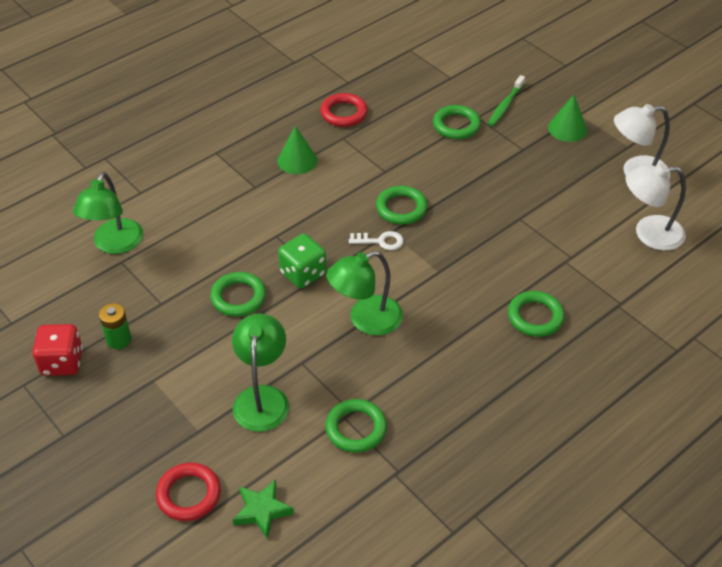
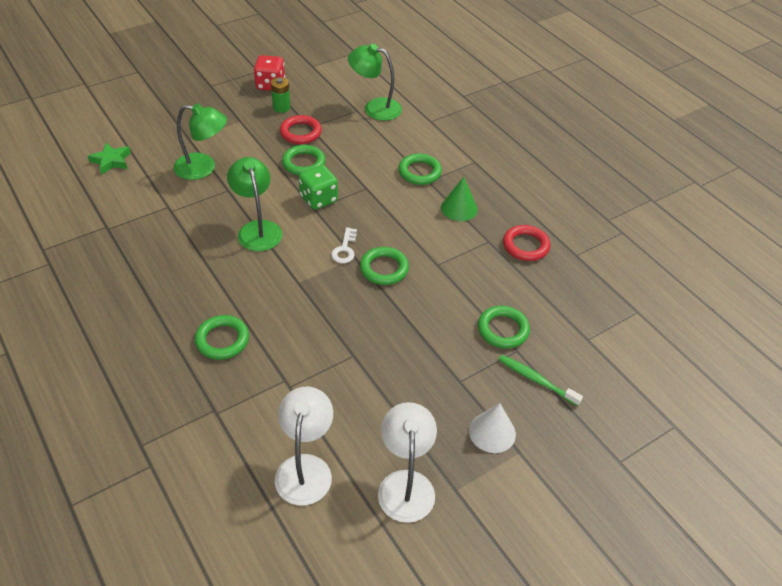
camera: 95 degrees right, 0 degrees up
red ring [156,463,221,521] -> red ring moved to [280,115,322,144]
green ring [325,399,387,453] -> green ring moved to [398,154,442,185]
green cone [548,95,587,142] -> white cone [469,403,516,453]

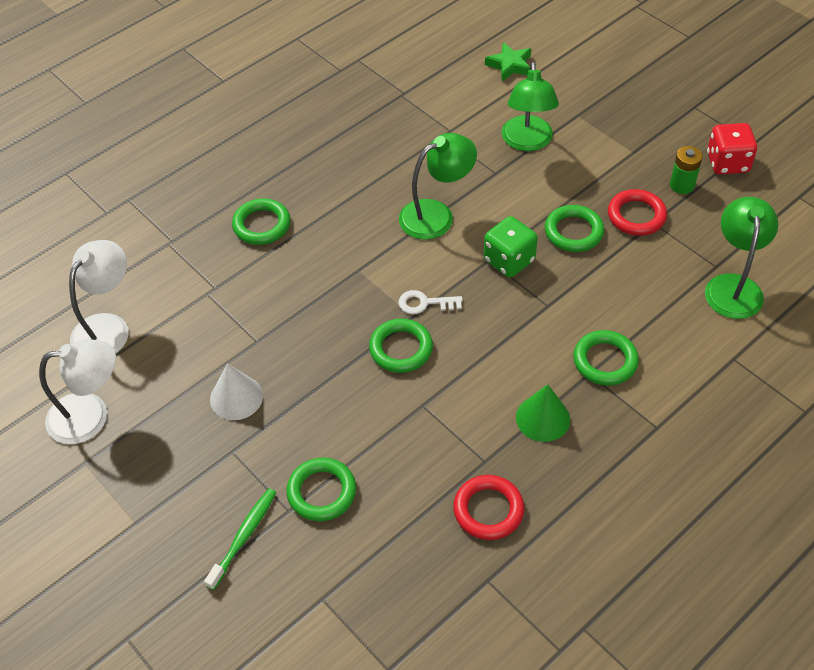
camera: 85 degrees right, 5 degrees up
white lamp [275,387,333,505] -> white lamp turned 60 degrees counterclockwise [69,240,129,353]
white cone [469,403,516,453] -> white cone moved to [210,363,263,420]

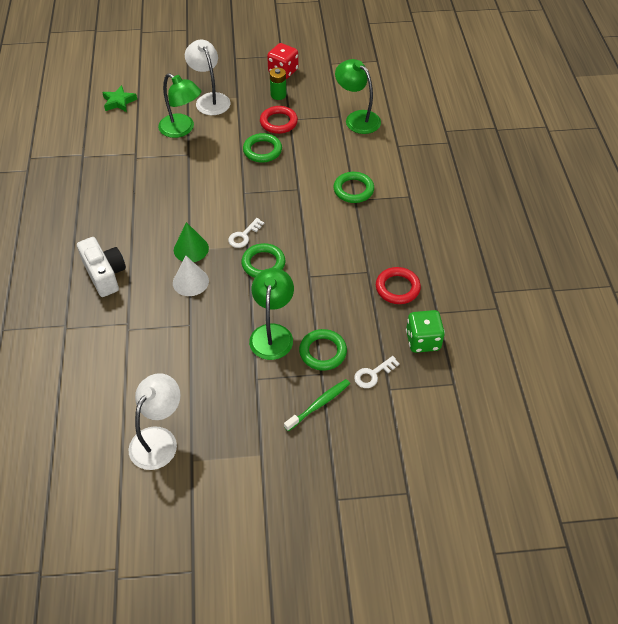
camera: 55 degrees left, 0 degrees up
white lamp [69,240,129,353] -> white lamp moved to [185,40,230,115]
green toothbrush [204,488,276,590] -> green toothbrush turned 75 degrees clockwise [284,379,350,431]
white cone [210,363,263,420] -> white cone moved to [173,256,209,296]
green ring [232,198,290,245] -> white camera [77,237,126,297]
green lamp [399,133,477,240] -> green lamp moved to [249,268,294,360]
green dice [484,216,538,277] -> green dice moved to [406,310,445,353]
green cone [516,384,570,442] -> green cone moved to [174,222,209,262]
none -> white key [354,356,400,388]

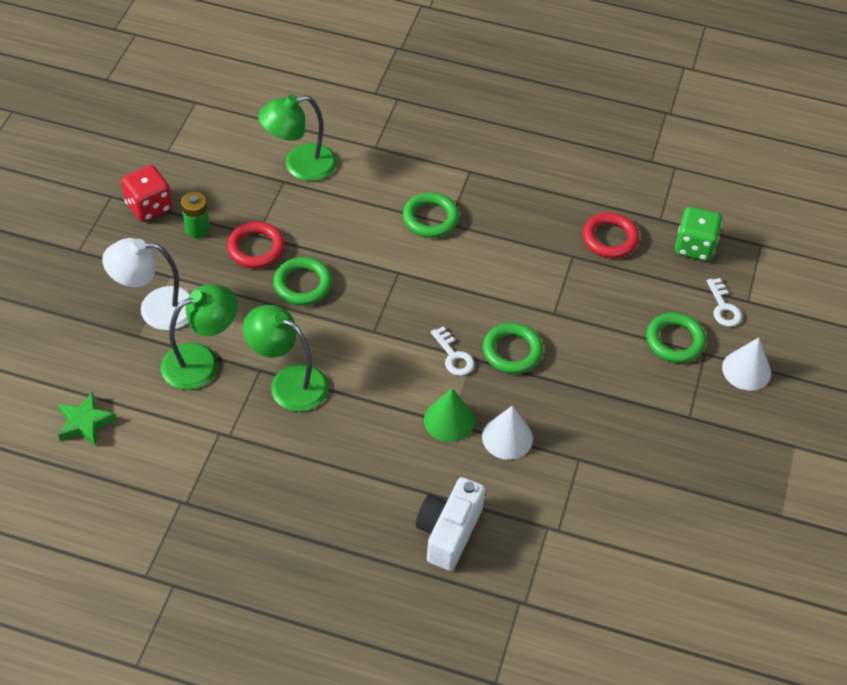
camera: 70 degrees left, 0 degrees up
white camera [77,237,126,297] -> white camera turned 60 degrees counterclockwise [416,477,485,571]
white lamp [128,373,181,470] -> none
green lamp [249,268,294,360] -> green lamp moved to [243,305,329,412]
green toothbrush [284,379,350,431] -> white cone [722,338,771,391]

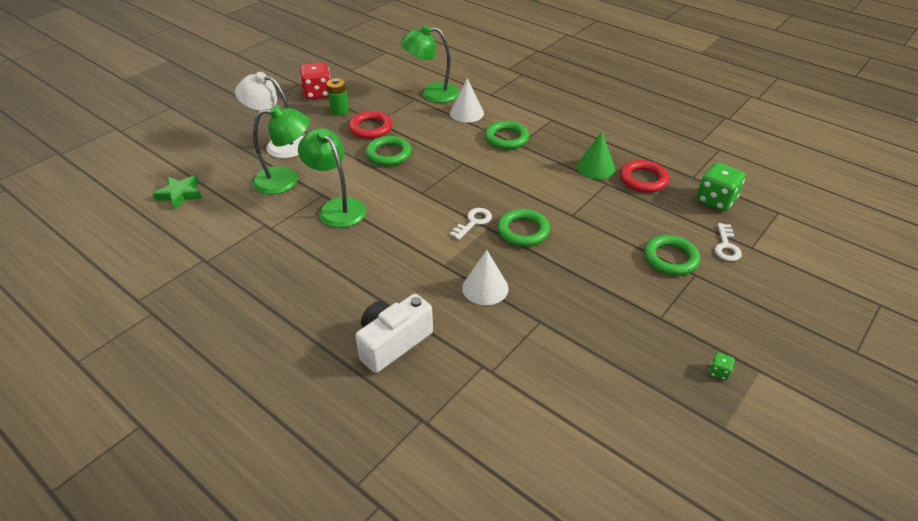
camera: 25 degrees right, 10 degrees down
green cone [424,388,475,442] -> green cone moved to [577,132,615,179]
white key [431,326,474,376] -> white key turned 135 degrees counterclockwise [450,208,492,240]
white cone [722,338,771,391] -> white cone moved to [450,78,484,123]
none -> green dice [709,352,735,380]

